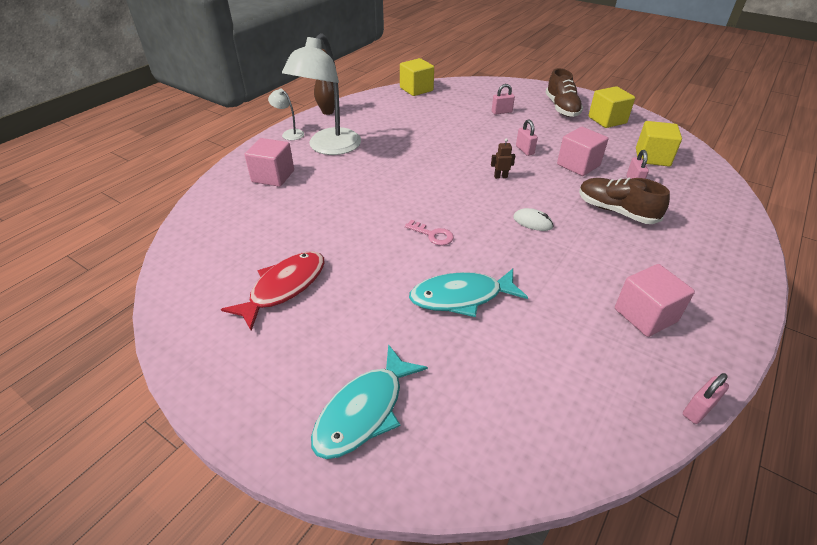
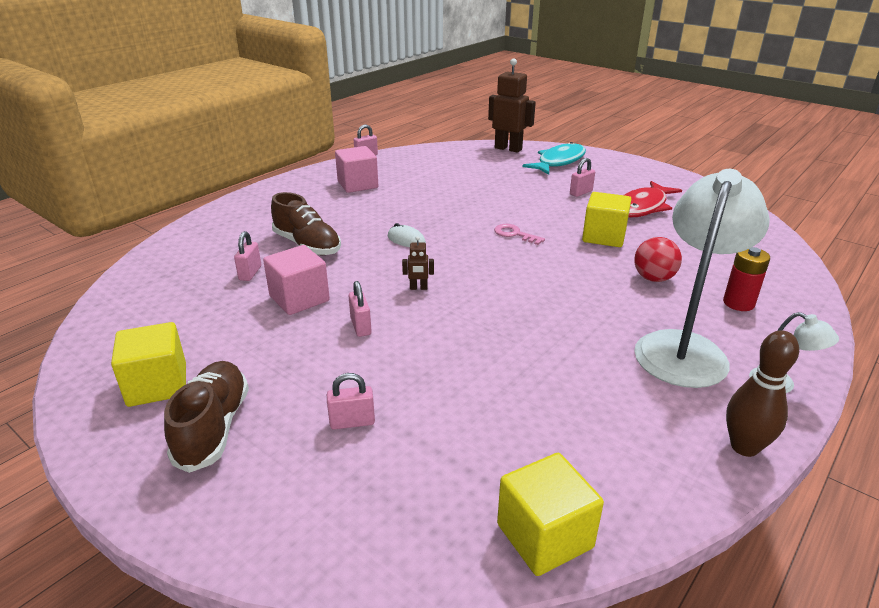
camera: 175 degrees left, 10 degrees down
pink cube [245,138,294,187] -> red battery [723,247,770,311]
turquoise fish [409,269,528,317] -> none
yellow cube [636,121,682,167] -> yellow cube moved to [582,192,631,247]
none -> brown robot [488,58,536,153]
none -> pink padlock [570,158,595,197]
none -> red ball [634,237,682,282]

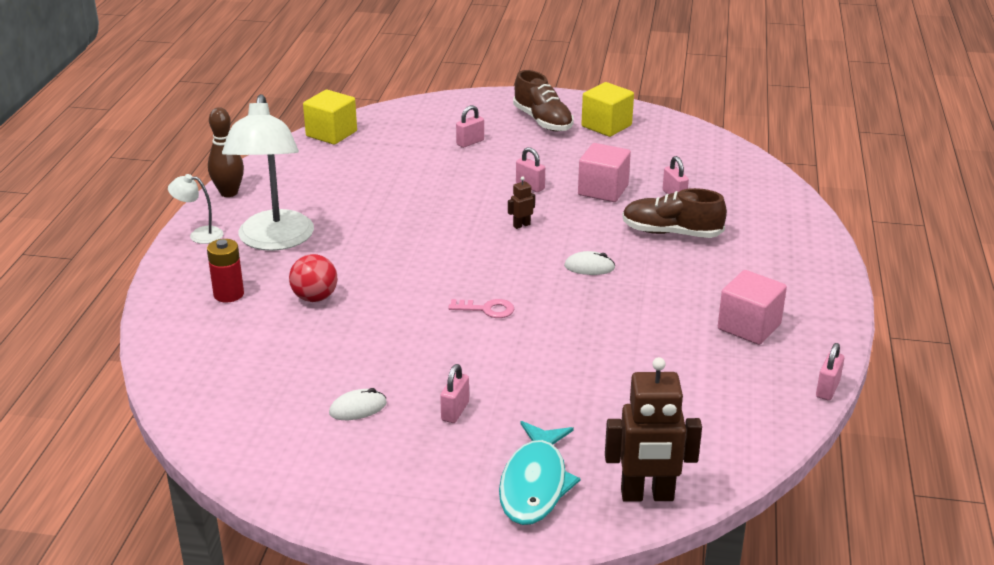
camera: 150 degrees right, 0 degrees up
yellow cube [582,192,631,247] -> none
red fish [624,181,682,217] -> white mouse [329,388,387,420]

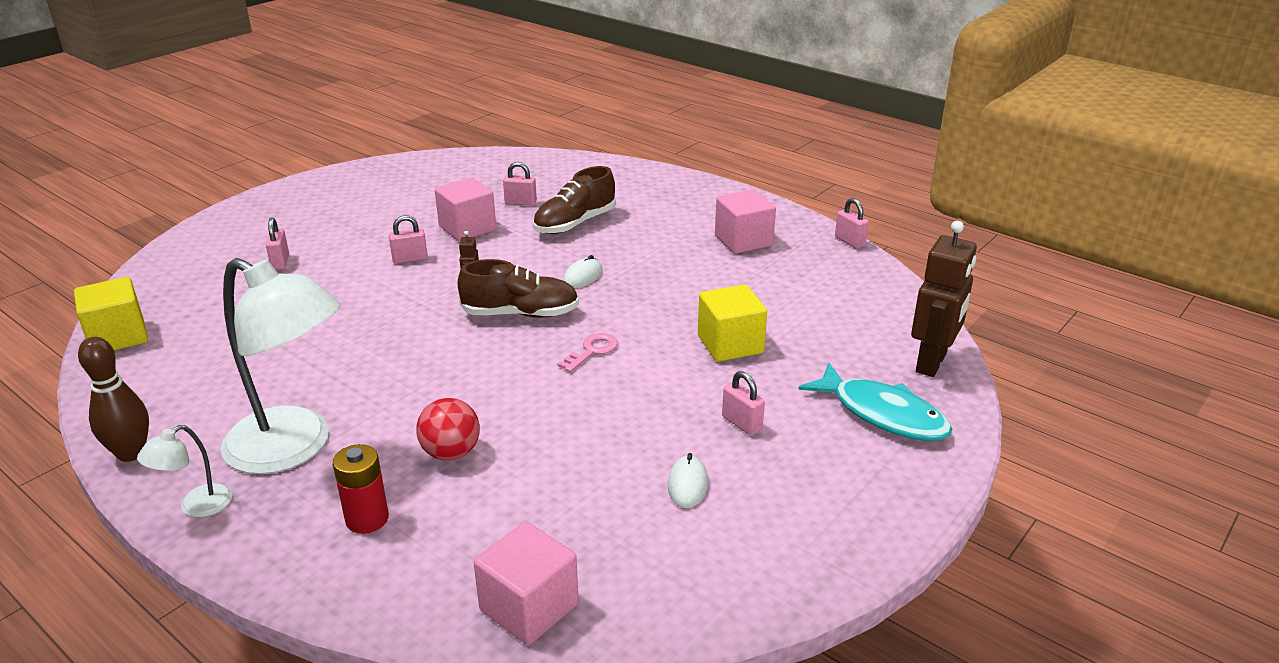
camera: 60 degrees left, 0 degrees up
brown shoe [513,70,574,132] -> brown shoe moved to [458,259,579,318]
yellow cube [581,82,634,137] -> yellow cube moved to [698,284,767,362]
none -> pink cube [473,522,579,645]

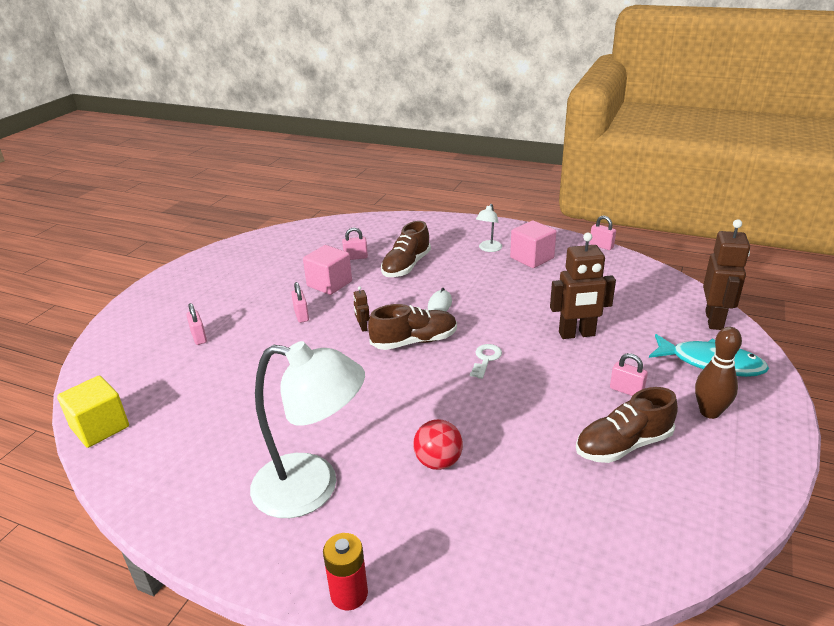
camera: 15 degrees left, 0 degrees up
brown bowling pin [78,337,149,462] -> brown bowling pin moved to [695,327,742,419]
white lamp [137,425,233,517] -> white lamp moved to [476,204,502,252]
red battery [333,444,389,534] -> red battery moved to [323,533,368,610]
pink padlock [389,215,428,264] -> pink padlock turned 75 degrees counterclockwise [291,282,309,323]
pink cube [473,522,579,645] -> none
pink key [558,333,618,372] -> white key [470,344,502,379]
white mouse [668,453,708,508] -> brown shoe [576,387,678,463]
yellow cube [698,284,767,362] -> brown robot [550,233,616,339]

